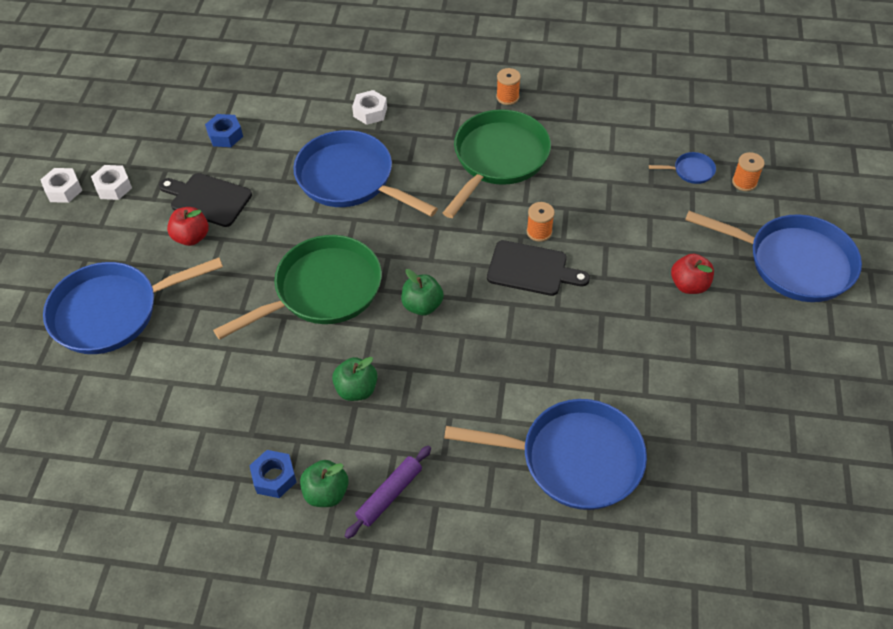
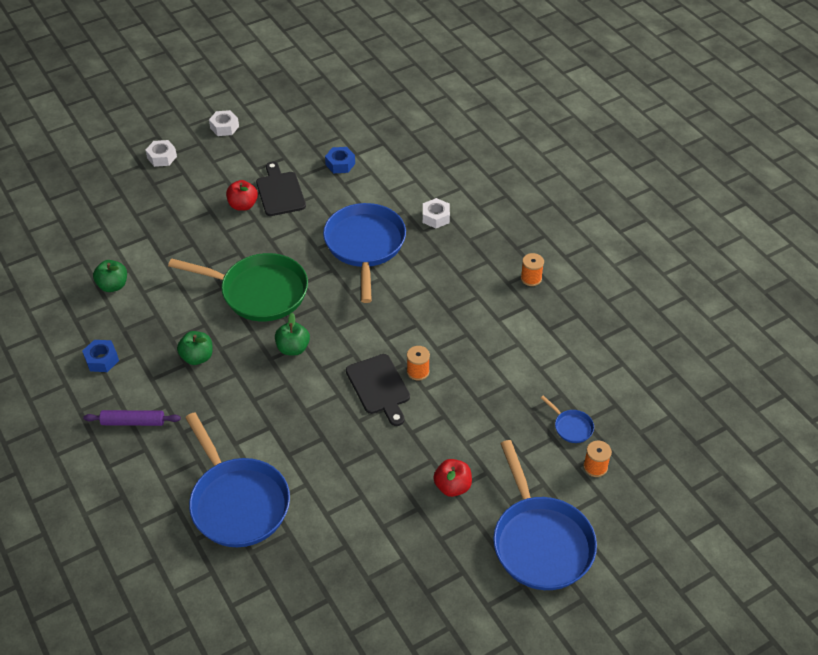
camera: 50 degrees right, 5 degrees down
blue pan [43,257,223,354] -> none
white nut [91,165,132,200] -> white nut moved to [145,140,177,167]
green apple [300,460,349,507] -> green apple moved to [93,260,127,292]
green pan [443,109,551,218] -> none

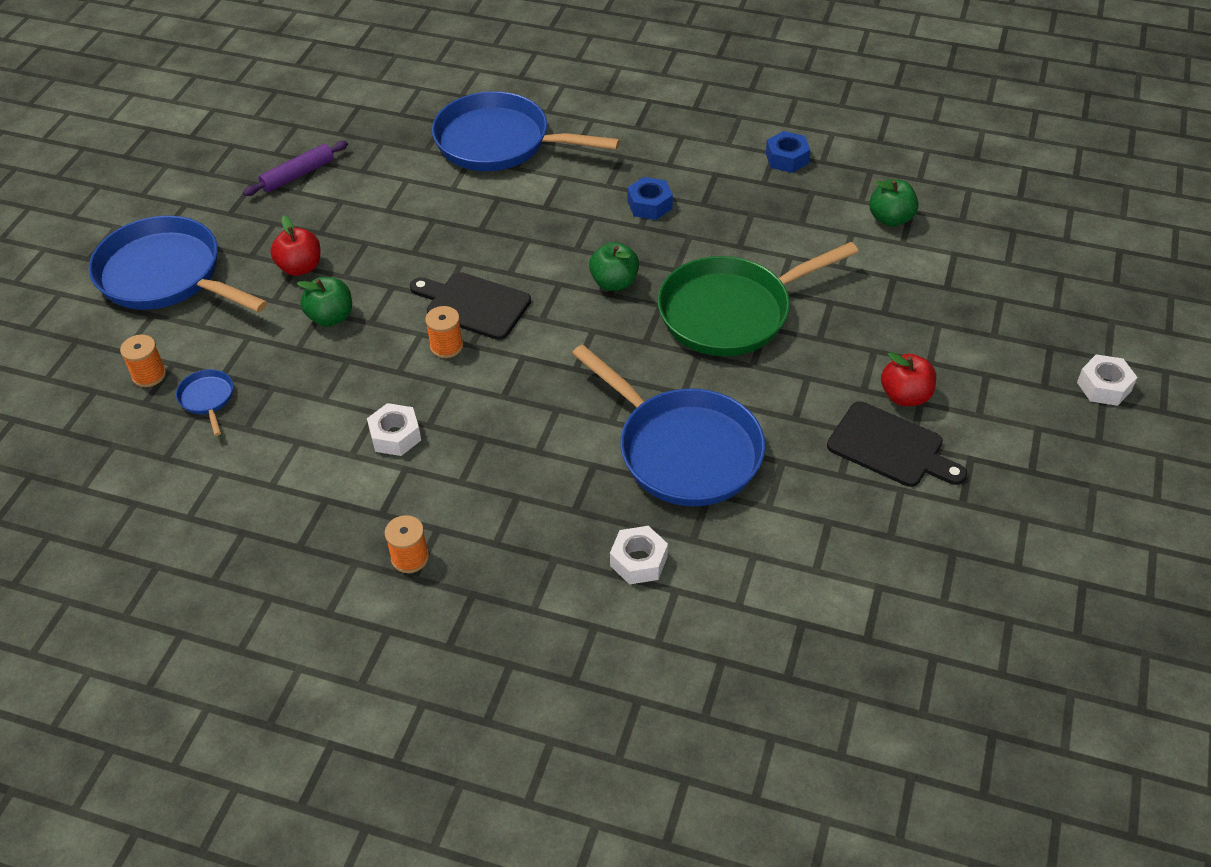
camera: 140 degrees right, 0 degrees up
purple rolling pin [83,410,181,426] -> purple rolling pin moved to [243,141,348,196]
green apple [177,331,213,365] -> green apple moved to [297,277,352,327]
white nut [209,110,239,136] -> white nut moved to [367,403,421,456]
blue nut [325,147,355,173] -> blue nut moved to [627,177,673,220]
blue pan [541,395,594,443] -> blue pan turned 60 degrees clockwise [176,369,233,436]

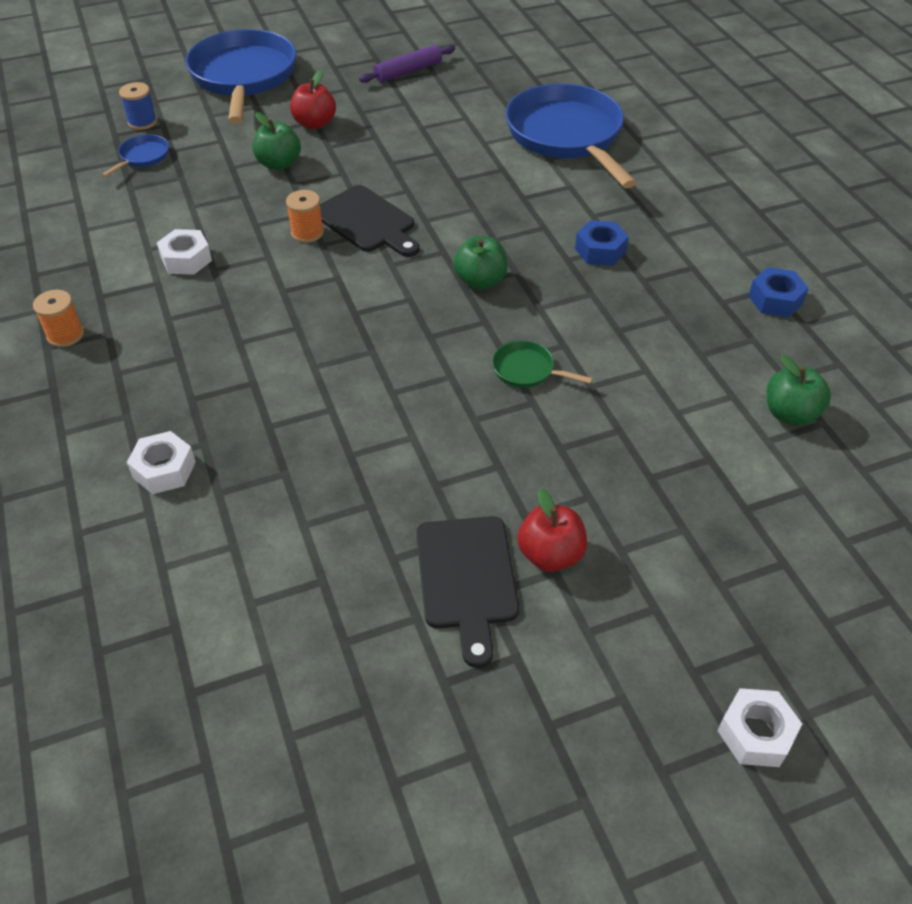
camera: 50 degrees right, 0 degrees up
orange spool [120,335,166,387] -> blue spool [119,82,157,130]
purple rolling pin [243,141,348,196] -> purple rolling pin turned 45 degrees counterclockwise [359,45,455,83]
black cutting board [410,272,531,340] -> black cutting board turned 150 degrees clockwise [320,185,420,257]
blue pan [572,344,765,506] -> none
green pan [657,242,858,356] -> green pan [492,340,593,388], size x0.41

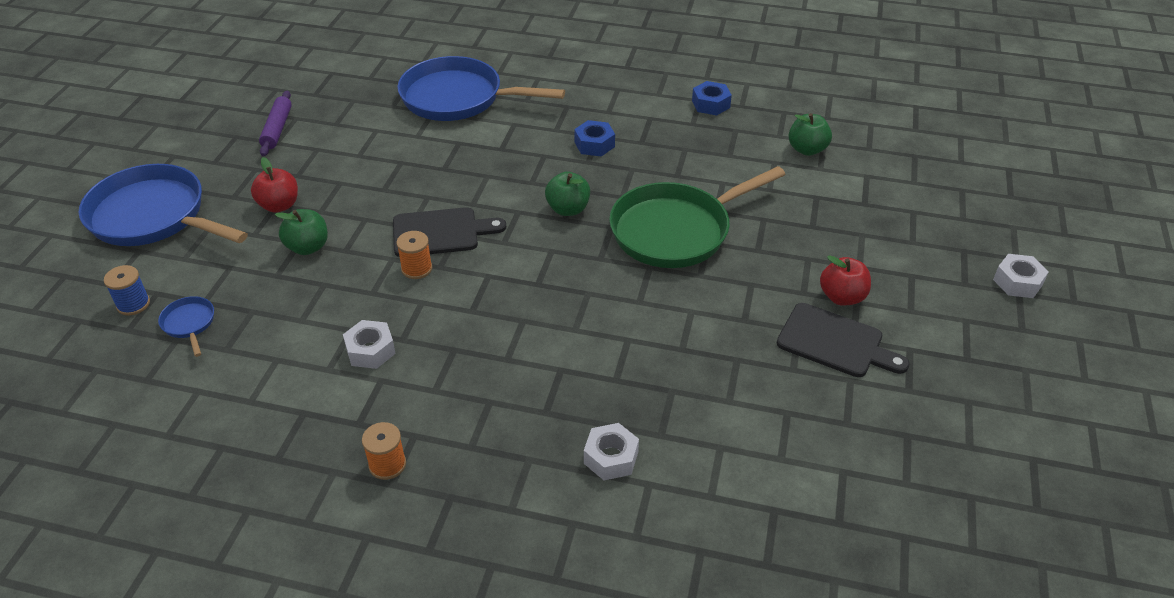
camera: 55 degrees left, 5 degrees down
green pan [492,340,593,388] -> green pan [609,166,786,268], size x2.42

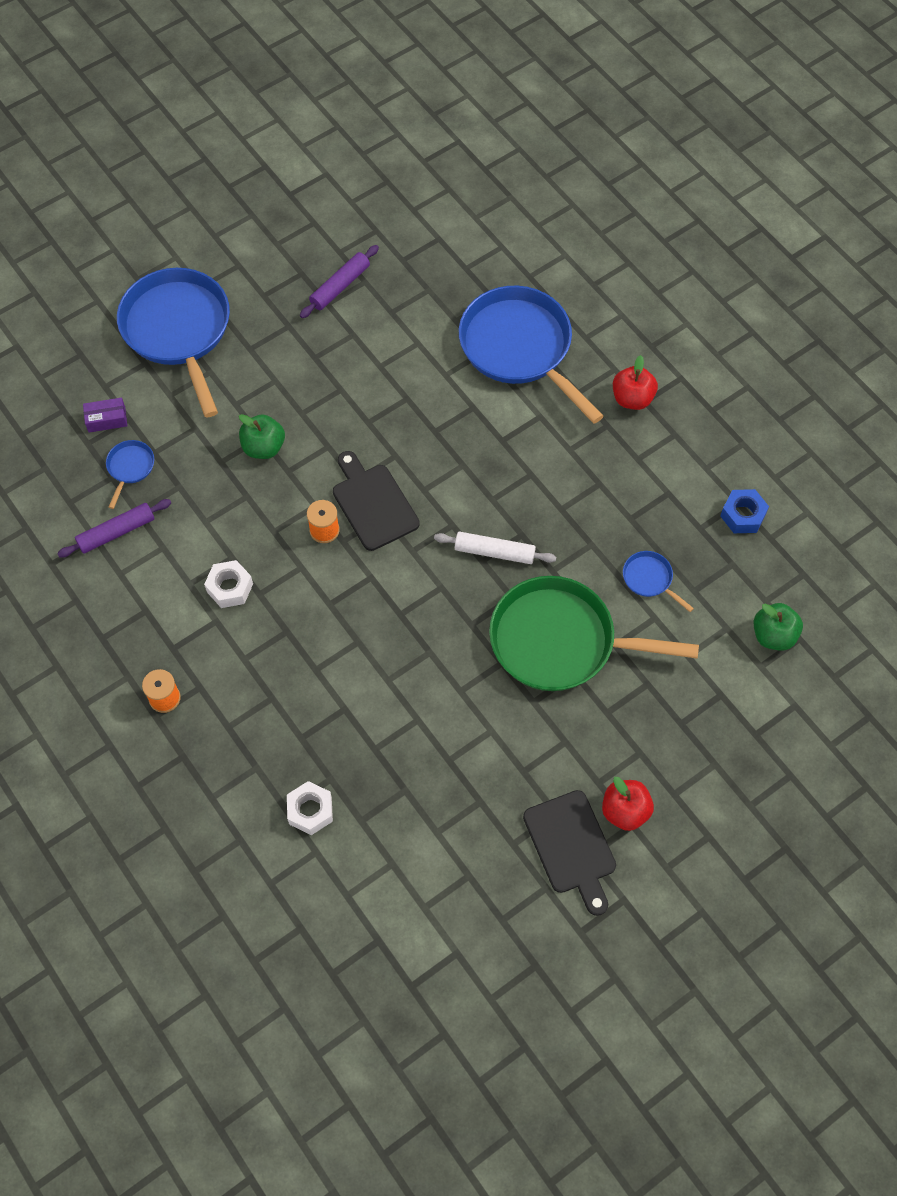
camera: 40 degrees right, 20 degrees up
blue spool [104,265,150,315] -> purple box [83,398,127,433]
red apple [251,157,298,213] -> red apple moved to [613,355,658,410]
black cutting board [393,207,506,257] -> black cutting board turned 150 degrees counterclockwise [333,451,420,551]
green apple [545,172,590,216] -> white rolling pin [434,532,556,564]
blue nut [574,120,615,157] -> none
white nut [993,254,1049,298] -> none
none -> purple rolling pin [57,499,171,557]
none -> blue pan [623,551,694,612]

